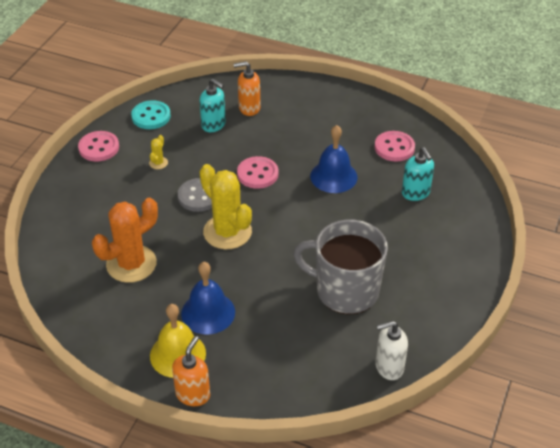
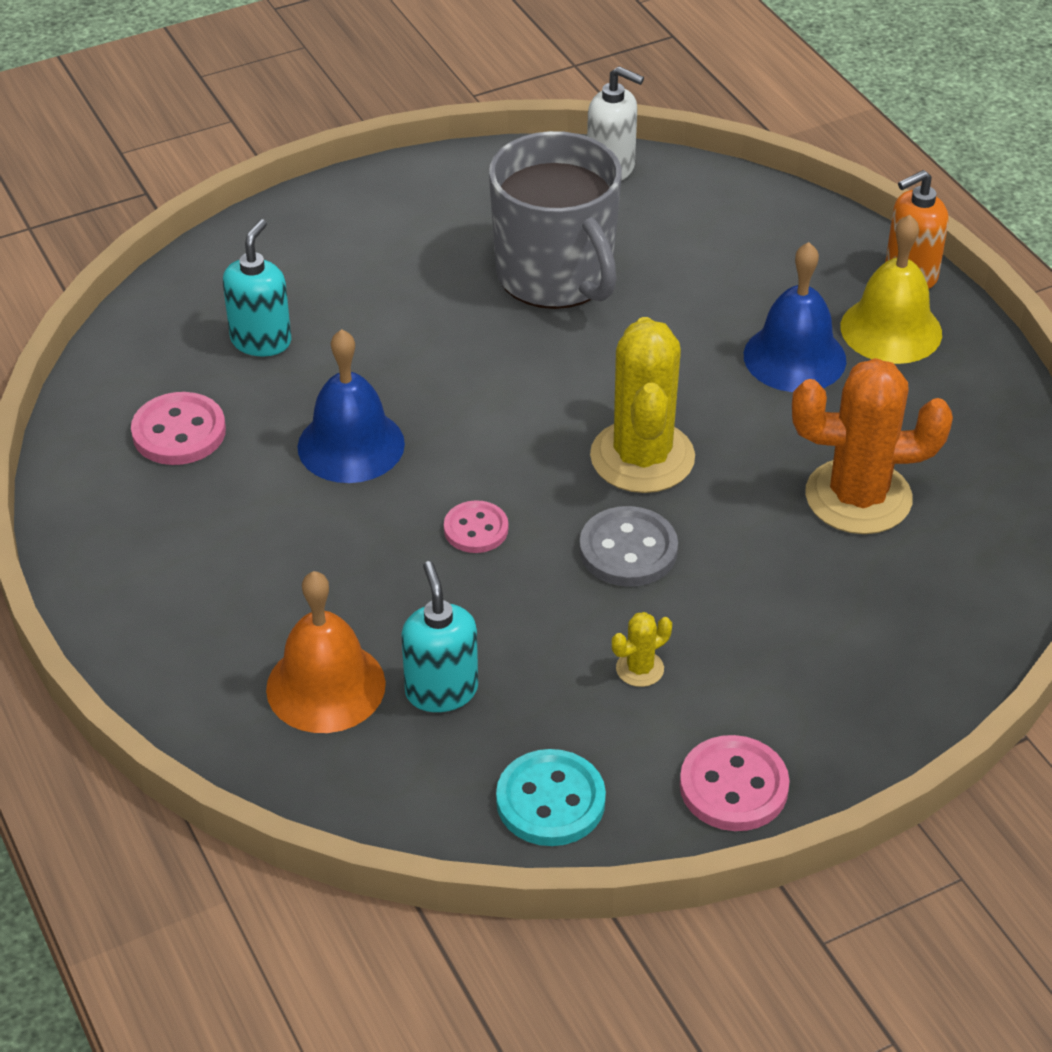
camera: 140 degrees left, 0 degrees up
orange soap dispenser [234,61,260,116] -> orange bell [266,571,386,733]
pink button [237,156,278,189] -> pink button [444,500,508,553], size x0.66

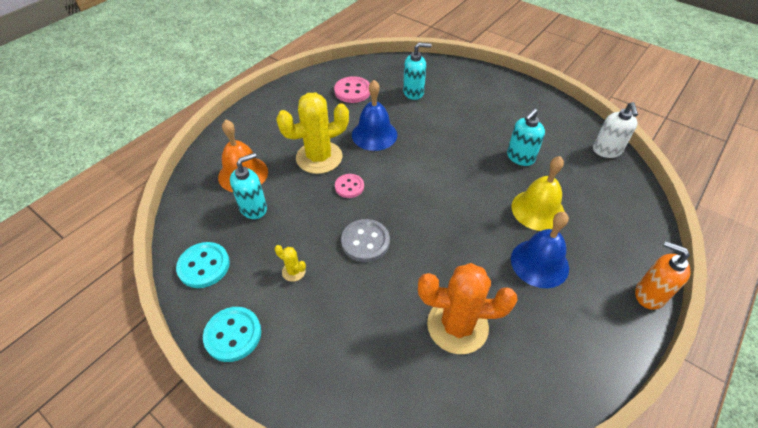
camera: 65 degrees right, 5 degrees up
grey mug [489,131,622,309] -> turquoise soap dispenser [507,108,545,166]
yellow cactus [590,317,695,493] -> yellow cactus moved to [276,93,349,174]
pink button [680,735,790,831] -> turquoise button [203,307,261,362]
orange cactus [792,358,953,534] -> orange cactus turned 60 degrees counterclockwise [418,263,517,354]
yellow bell [841,215,942,364] -> yellow bell moved to [511,156,564,231]

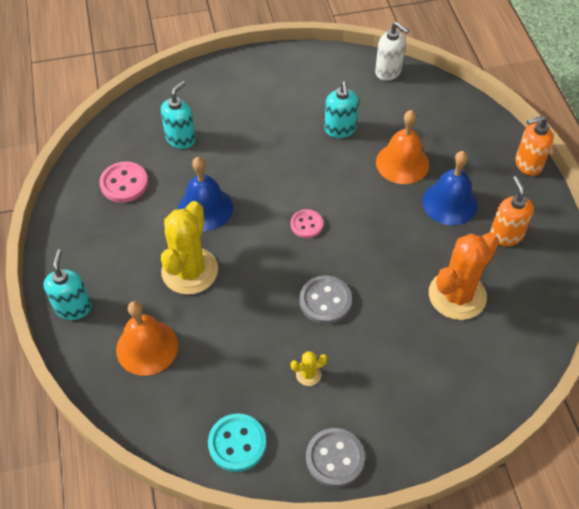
camera: 50 degrees left, 5 degrees up
turquoise button [203,307,261,362] -> grey button [306,428,365,487]
turquoise soap dispenser [230,153,267,219] -> turquoise soap dispenser moved to [44,250,92,320]
pink button [335,174,364,198] -> pink button moved to [291,209,323,238]
yellow bell [511,156,564,231] -> orange bell [376,110,429,184]
none -> orange soap dispenser [490,176,534,246]

